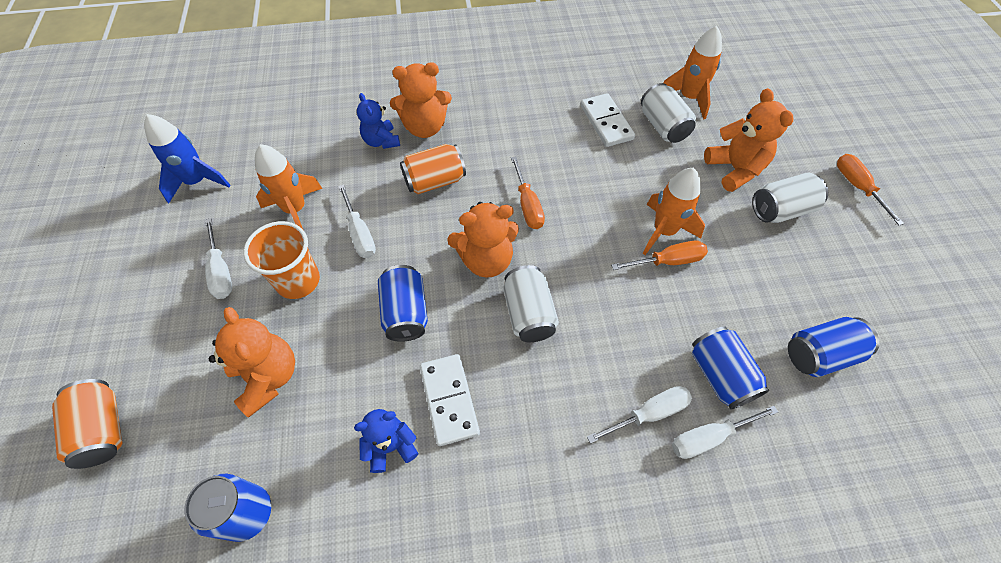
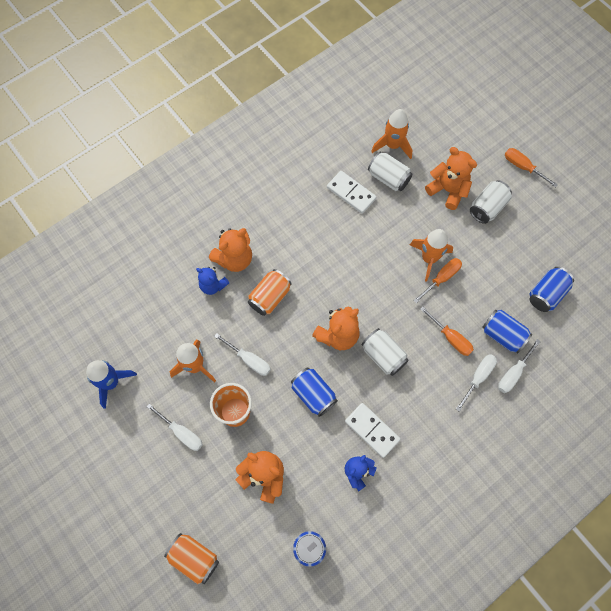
camera: 30 degrees left, 10 degrees up
orange screwdriver [511,156,545,229] -> orange screwdriver moved to [420,307,474,356]

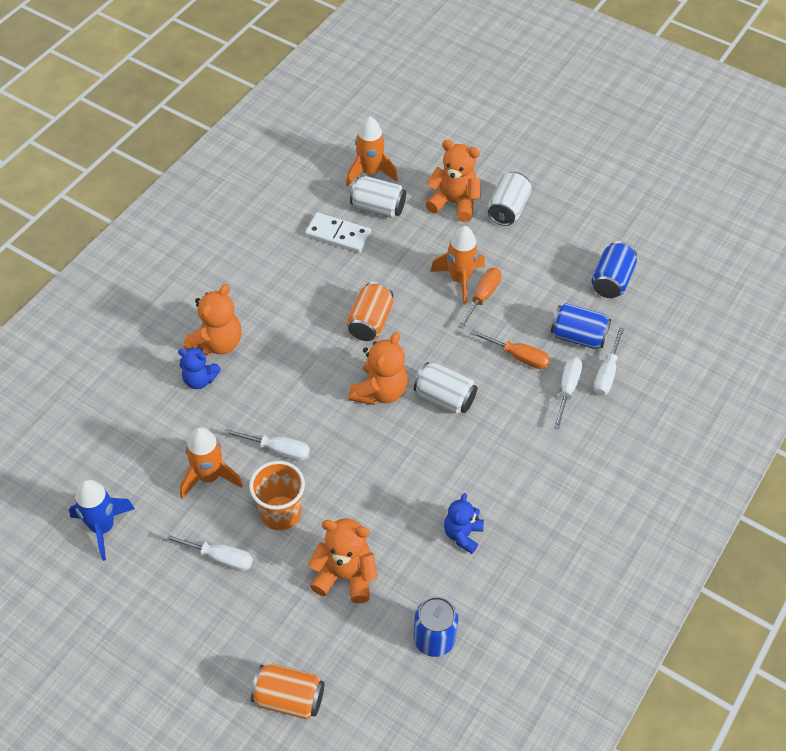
camera: 20 degrees left, 15 degrees down
orange can [248,269,292,316] -> orange can moved to [347,282,393,341]
blue can [291,368,338,417] -> none
white domino [345,403,401,458] -> none
orange screwdriver [505,148,558,187] -> none

